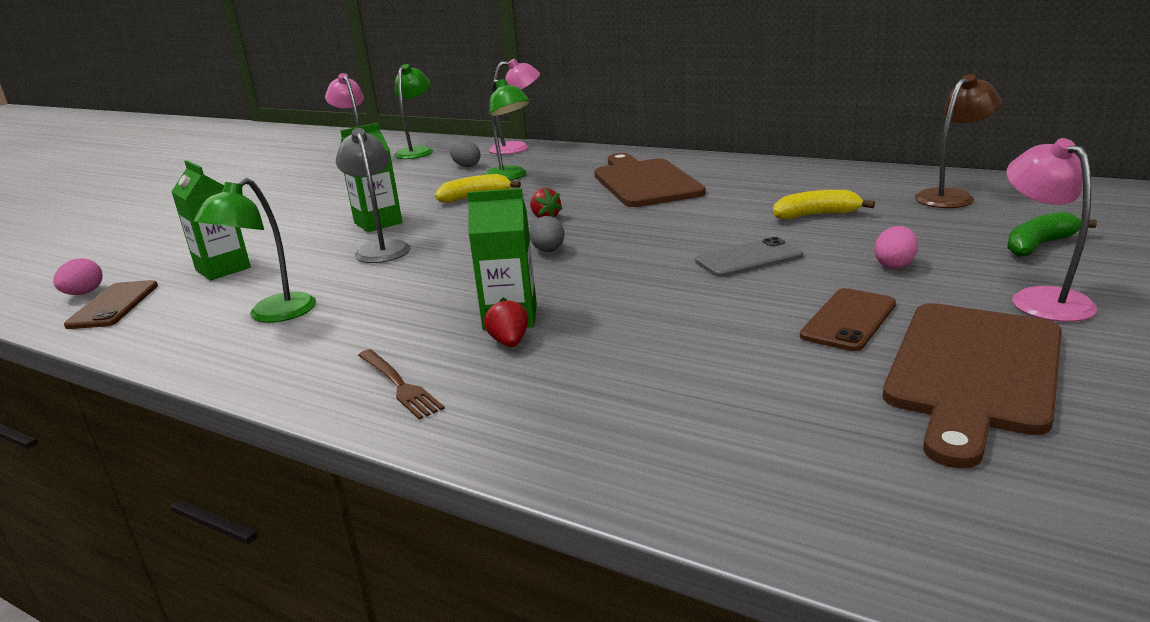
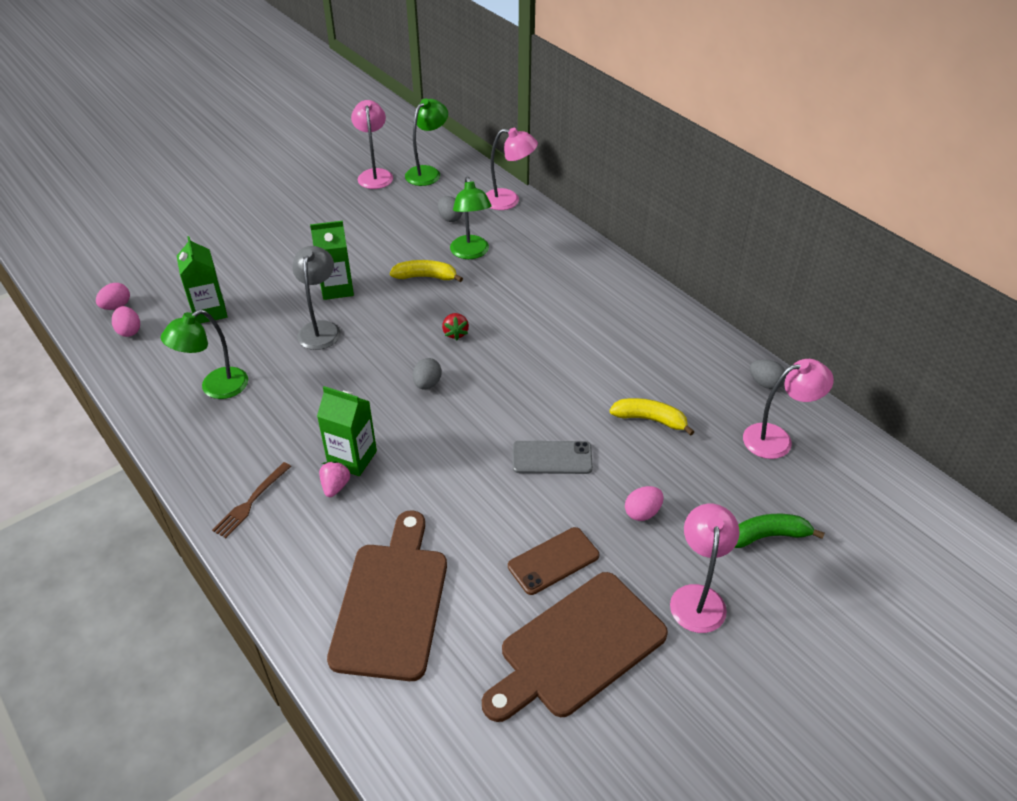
camera: 20 degrees right, 20 degrees up
brown phone [64,280,158,329] -> pink egg [112,306,140,337]
brown fork [358,349,445,420] -> brown fork turned 45 degrees clockwise [212,462,291,538]
red strawberry [484,298,528,347] -> pink strawberry [319,461,351,497]
brown cutting board [594,153,706,207] -> brown cutting board moved to [327,510,447,681]
brown lamp [915,74,1002,208] -> pink lamp [743,359,834,459]
none -> grey egg [750,359,786,389]

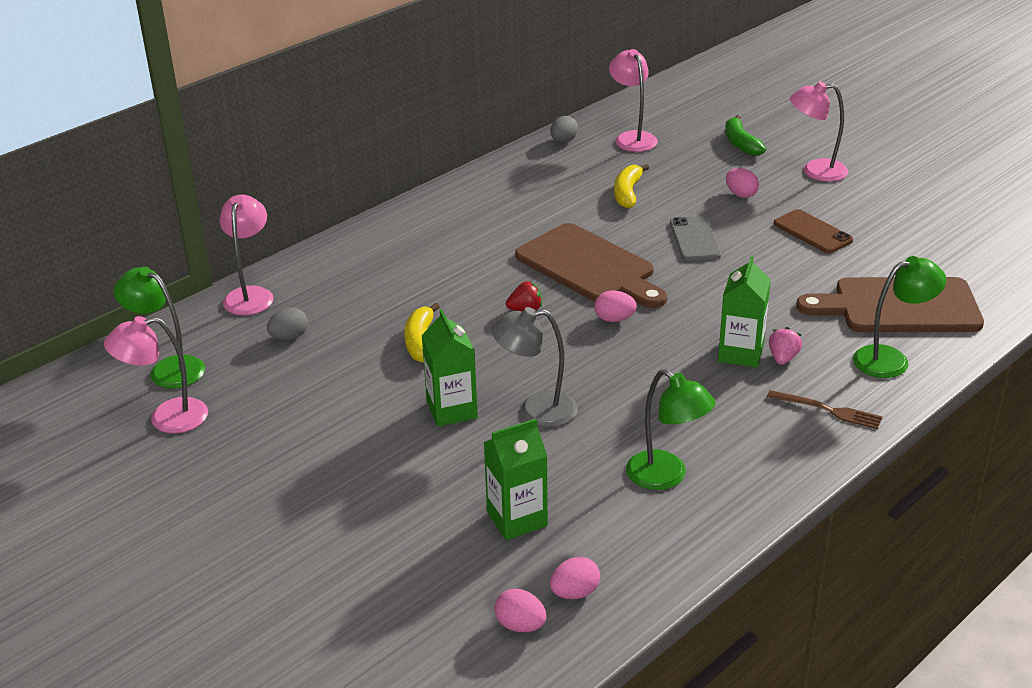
camera: 95 degrees left, 10 degrees down
pink strawberry [319,461,351,497] -> pink strawberry turned 105 degrees clockwise [769,327,802,365]
grey egg [413,358,442,390] -> pink egg [594,290,637,322]
green lamp [450,177,492,259] -> green lamp moved to [853,256,946,378]
brown cutting board [482,572,668,722] -> brown cutting board moved to [515,223,667,308]

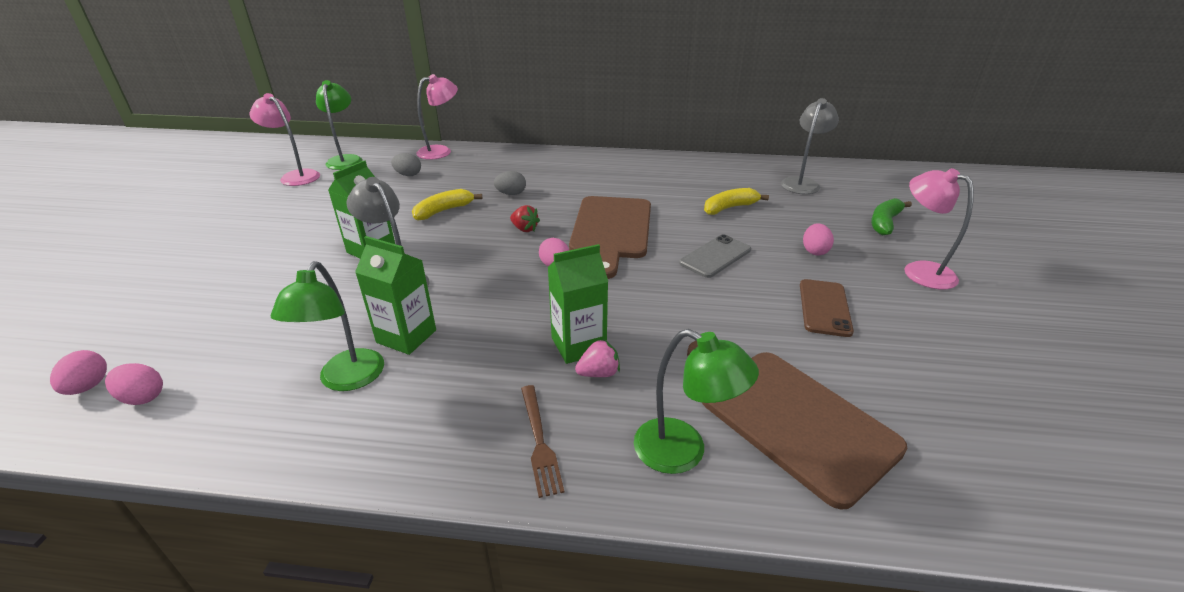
camera: 50 degrees right, 0 degrees up
green carton [484,419,548,540] -> green carton moved to [355,236,436,355]
grey egg [550,116,578,143] -> grey egg moved to [494,171,526,195]
pink lamp [609,49,658,152] -> grey lamp [781,98,839,194]

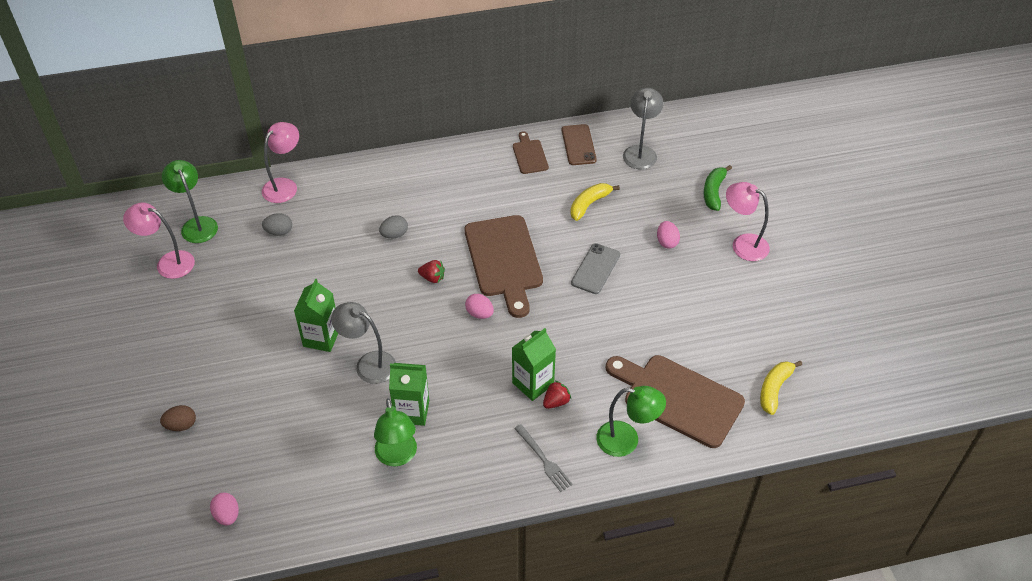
camera: 20 degrees left, 15 degrees up
pink egg [105,363,163,405] -> none
yellow banana [412,189,482,220] -> yellow banana moved to [760,361,802,415]
brown fork [521,385,564,498] -> grey fork [514,424,573,492]
pink strawberry [575,339,620,377] -> red strawberry [543,381,571,409]
brown phone [800,279,854,337] -> brown phone moved to [562,124,597,165]
none -> brown egg [160,405,196,431]
none -> brown cutting board [513,131,549,174]

